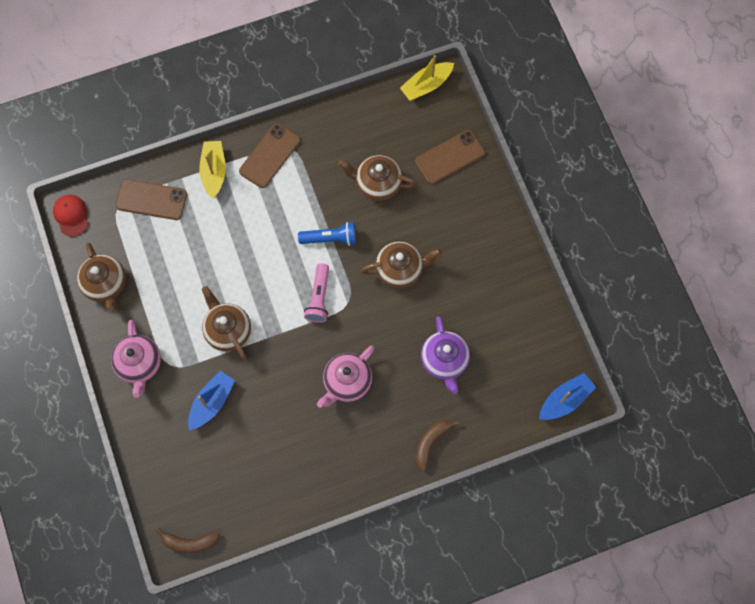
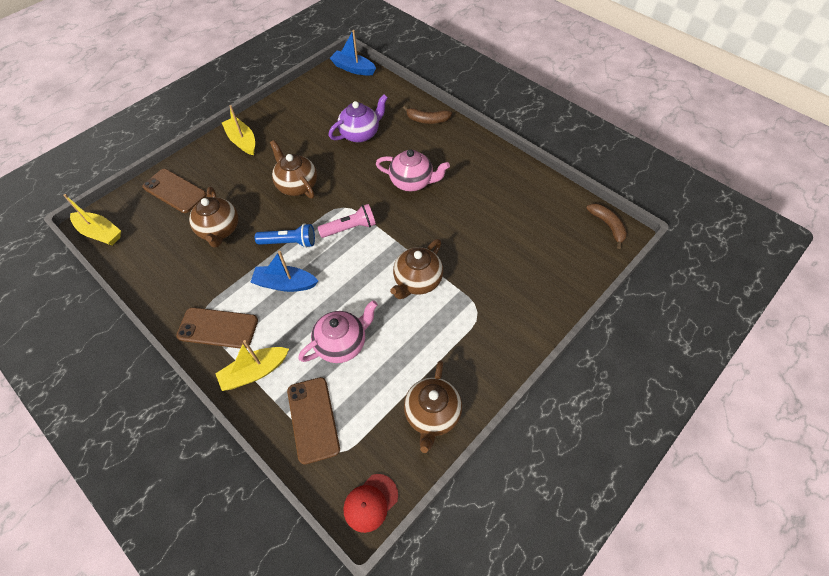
camera: 115 degrees left, 15 degrees down
brown teapot [77,243,126,312] -> brown teapot turned 150 degrees clockwise [404,361,462,453]
pink teapot [111,320,161,398] -> pink teapot moved to [298,300,378,363]
blue boat [188,371,235,430] -> blue boat moved to [251,251,318,292]
blue flashlight [298,222,356,246] -> blue flashlight turned 120 degrees clockwise [255,223,315,248]
none -> yellow boat [222,105,255,155]

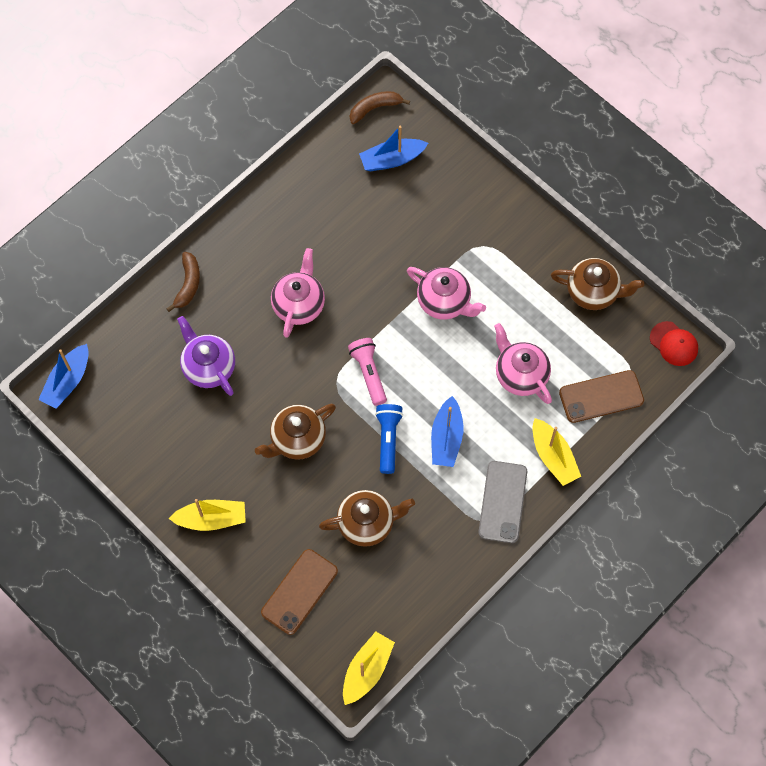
camera: 90 degrees left, 10 degrees up
brown phone [176,307,258,348] -> grey phone [478,461,527,543]
yellow boat [222,105,255,155] -> yellow boat turned 150 degrees counterclockwise [168,499,246,531]
brown teapot [390,239,443,299] -> pink teapot [407,267,486,320]
none -> blue boat [359,126,428,171]

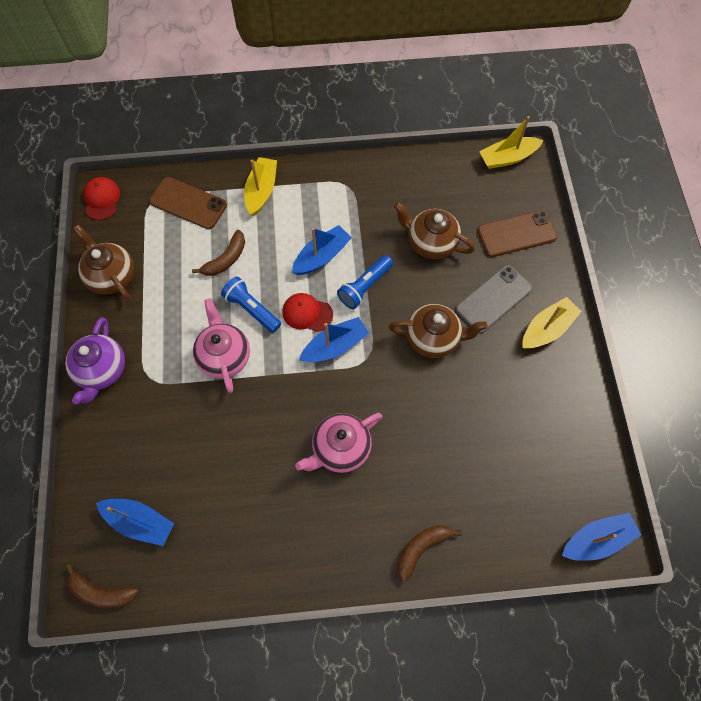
camera: 140 degrees left, 0 degrees up
yellow boat [168,499,246,531] -> yellow boat turned 105 degrees clockwise [522,297,582,349]
purple teapot [177,316,235,396] -> purple teapot moved to [65,317,125,404]
pink flashlight [348,338,387,406] -> blue boat [299,317,369,362]
grey phone [478,461,527,543] -> grey phone moved to [456,265,533,334]
pink teapot [494,323,552,404] -> brown banana [192,230,245,276]
none -> blue flashlight [221,276,281,333]
none -> red cap [282,293,333,332]

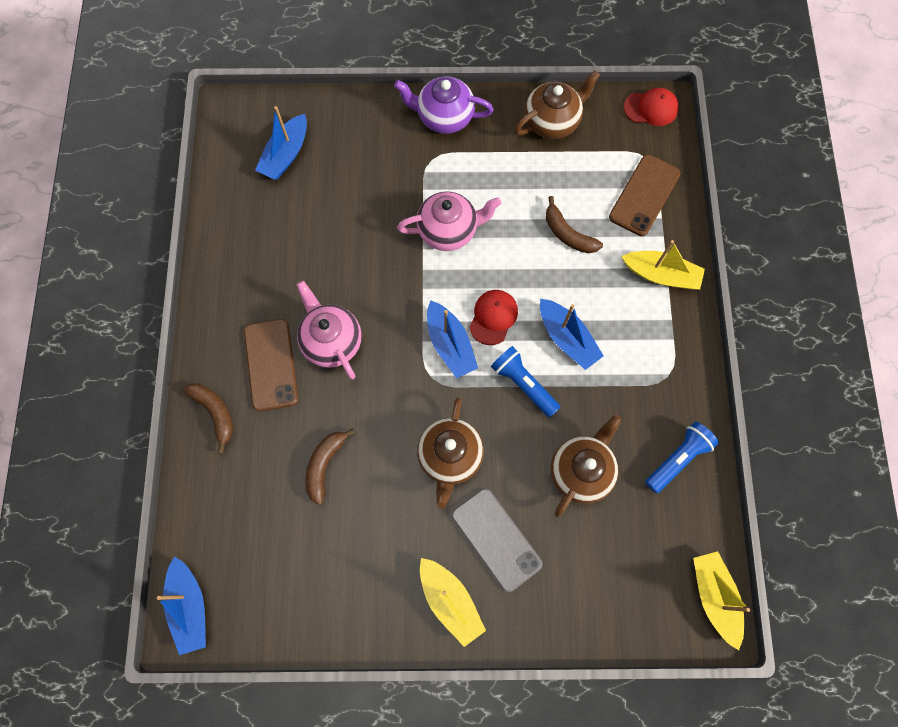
camera: 95 degrees right, 5 degrees up
brown banana [66,564,139,608] -> brown banana moved to [305,428,355,505]
blue flashlight [221,276,281,333] -> blue flashlight moved to [645,422,719,494]
brown phone [477,210,557,257] -> brown phone moved to [244,319,298,412]

